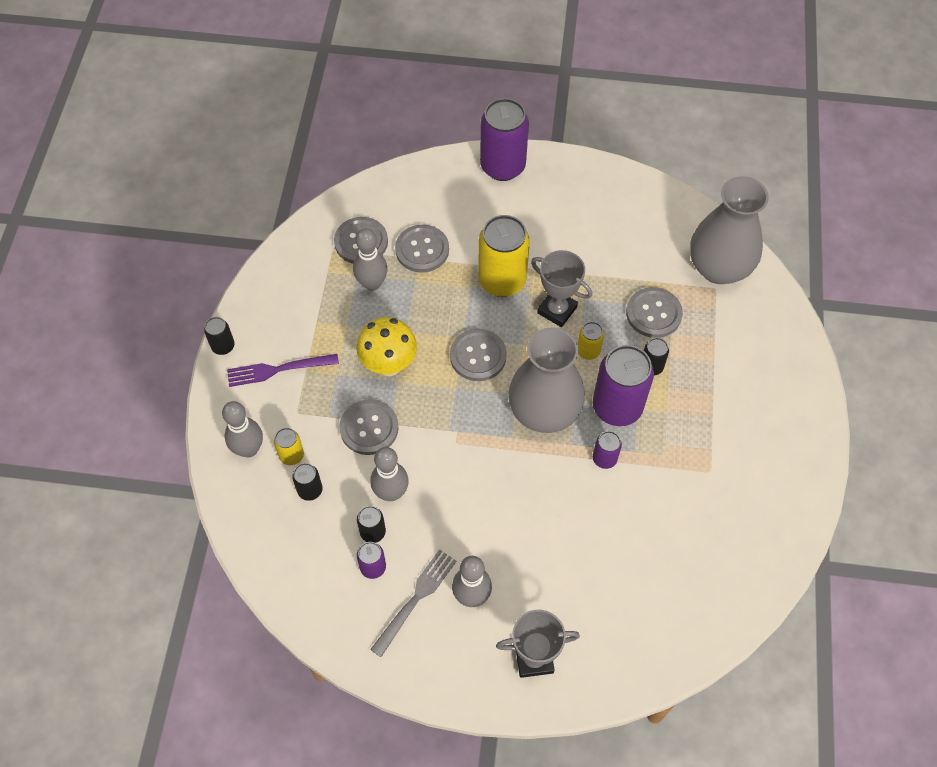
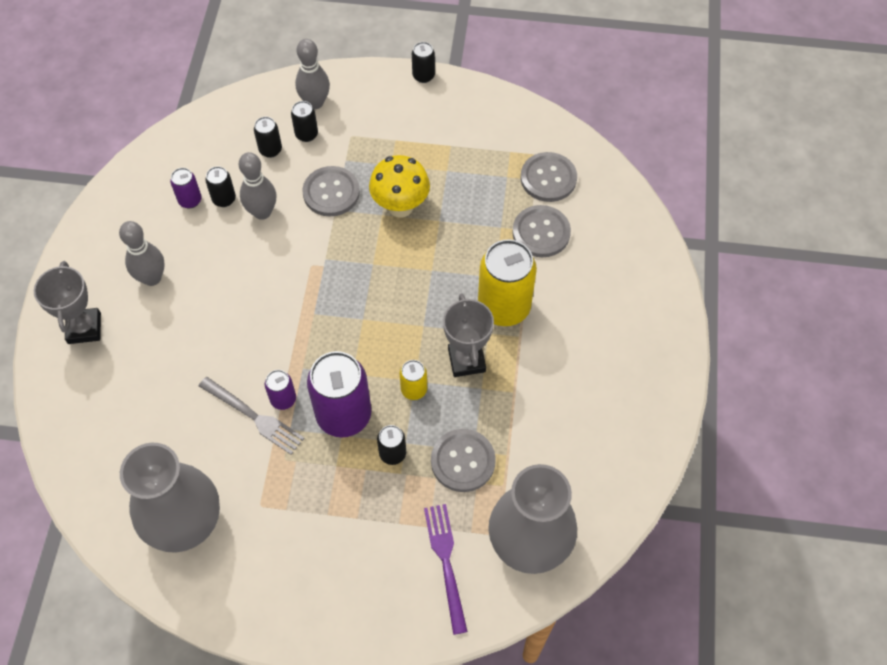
camera: 90 degrees right, 0 degrees up
purple fork [227,354,339,387] -> purple fork moved to [424,504,468,635]
yellow can [274,428,304,465] -> black can [291,101,318,142]
grey bowling pin [353,229,388,291] -> none
grey fork [370,549,457,657] -> grey fork moved to [199,377,305,455]
grey button [450,329,507,381] -> none
purple can [480,98,529,181] -> none
grey vase [508,327,585,433] -> grey vase moved to [120,443,220,553]
grey trophy [531,250,592,327] -> grey trophy turned 45 degrees counterclockwise [443,293,494,377]

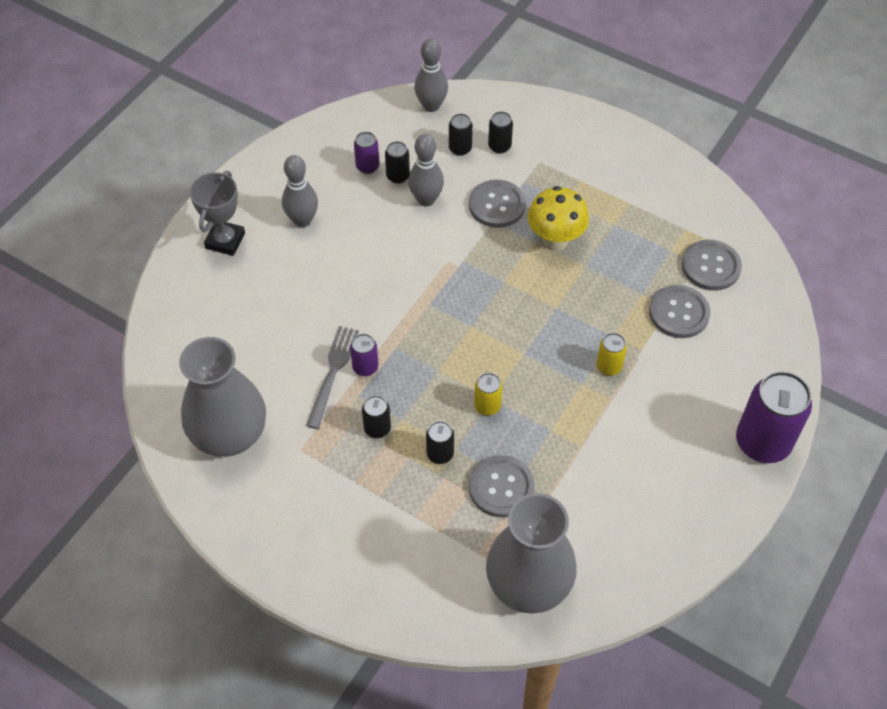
camera: 25 degrees right, 5 degrees down
grey fork [199,377,305,455] -> grey fork turned 135 degrees counterclockwise [306,326,359,429]
grey bowling pin [295,39,330,109] -> grey bowling pin moved to [414,39,448,112]
purple can [307,351,371,437] -> purple can moved to [736,371,812,463]
black can [412,42,435,83] -> black can moved to [362,395,391,438]
purple fork [424,504,468,635] -> none
grey trophy [443,293,494,377] -> none
yellow can [478,239,537,326] -> yellow can [596,333,627,376], size x0.48

